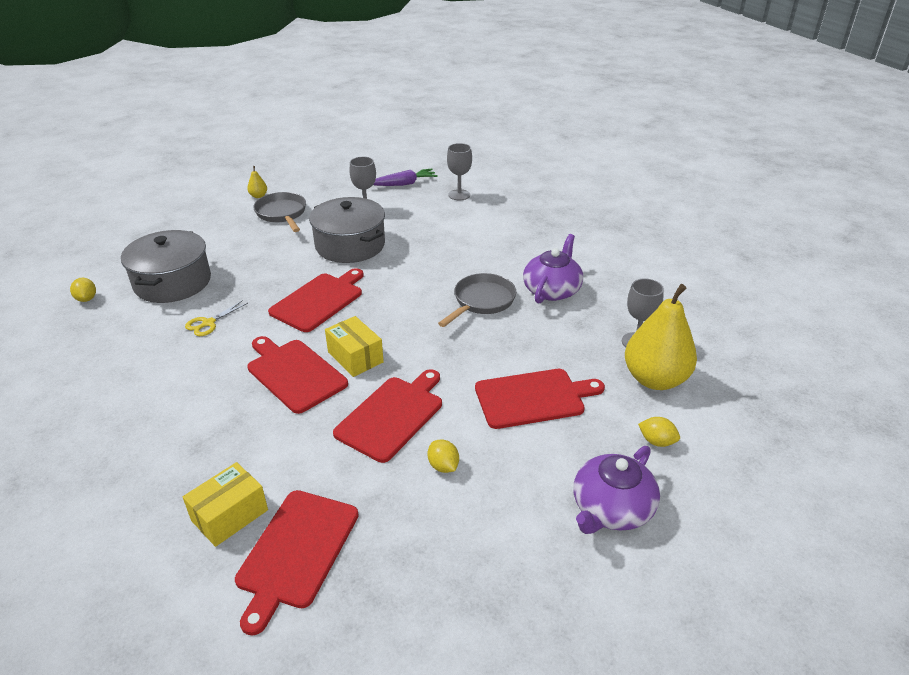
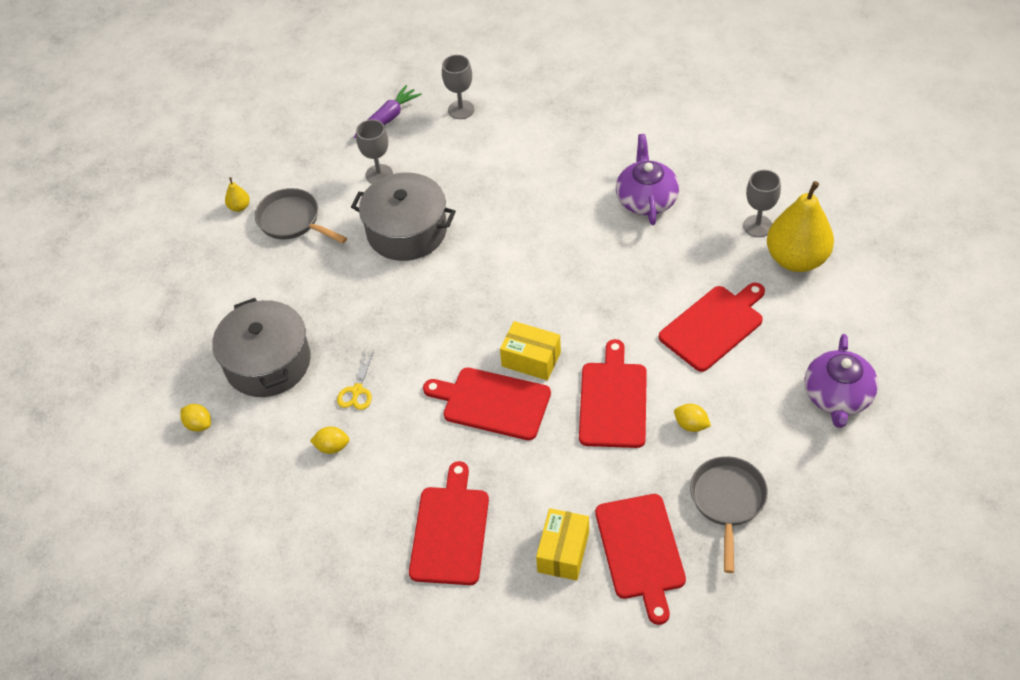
camera: 25 degrees left, 15 degrees up
red cutting board [268,268,364,332] -> red cutting board moved to [409,461,489,585]
grey pan [438,273,516,327] -> grey pan moved to [690,456,768,573]
yellow lemon [638,417,680,447] -> yellow lemon moved to [310,426,350,454]

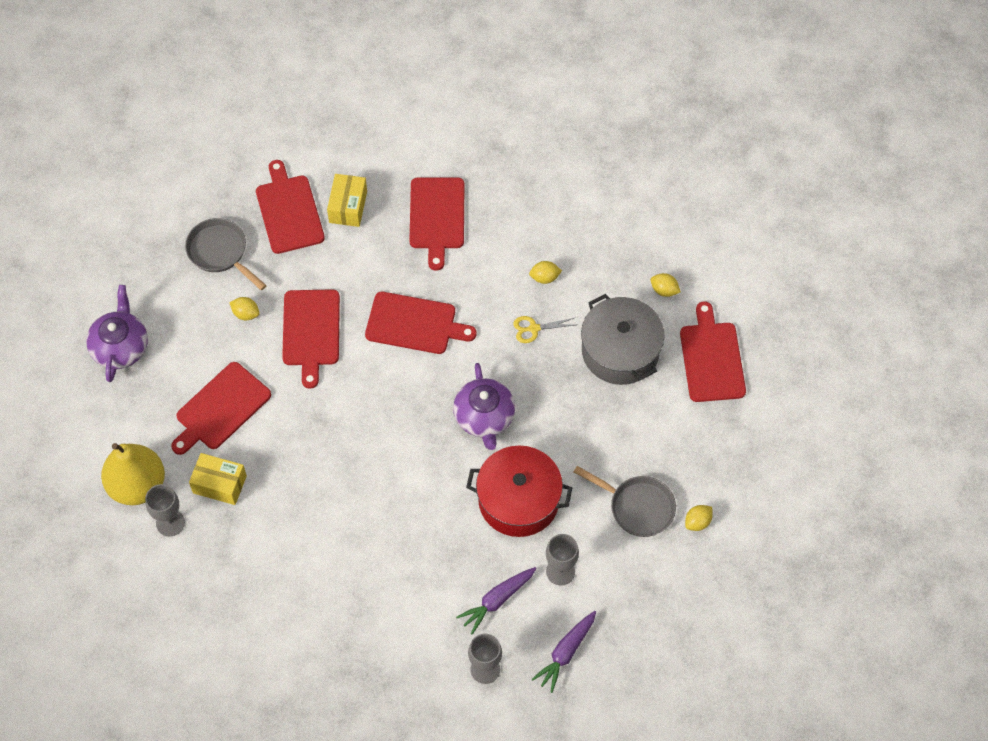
camera: 170 degrees right, 10 degrees up
yellow pear [225,177,250,212] -> yellow lemon [685,505,713,531]
yellow scissors [337,350,374,410] -> yellow scissors turned 105 degrees counterclockwise [513,316,574,343]
grey pot [351,172,456,261] -> red pot [466,445,572,537]
yellow box [500,321,561,380] -> yellow box moved to [189,453,247,505]
purple teapot [616,134,679,225] -> purple teapot moved to [453,363,515,450]
grey pan [690,456,768,573] -> grey pan turned 135 degrees clockwise [185,218,267,290]
none -> purple carrot [456,567,537,635]
none -> red cutting board [680,301,746,402]

